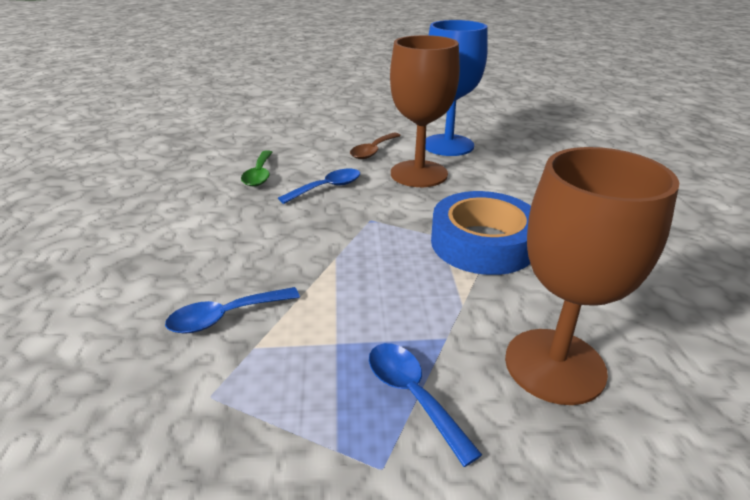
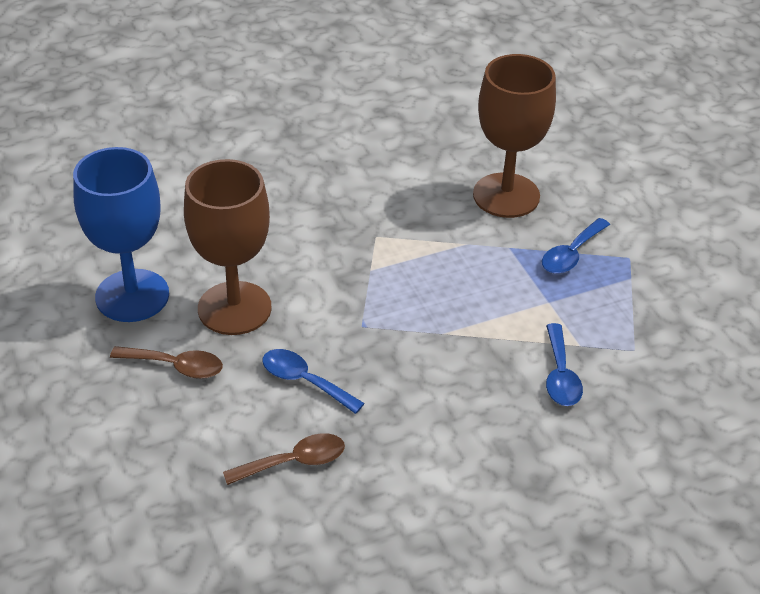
camera: 110 degrees left, 10 degrees up
blue spoon [165,287,300,334] -> blue spoon turned 45 degrees clockwise [546,323,583,406]
green spoon [241,150,273,186] -> brown spoon [223,433,345,485]
blue tape [431,191,531,275] -> none

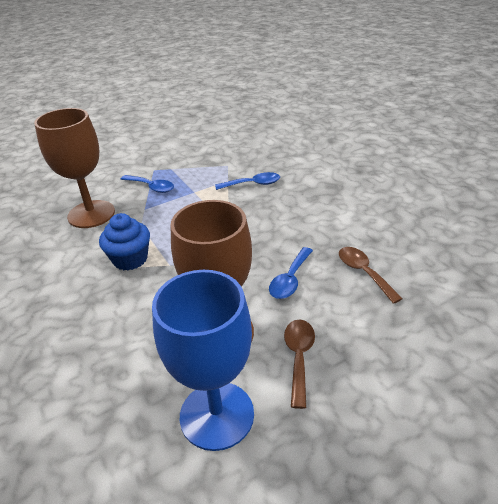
camera: 95 degrees left, 5 degrees down
none -> blue cupcake [99,213,150,270]

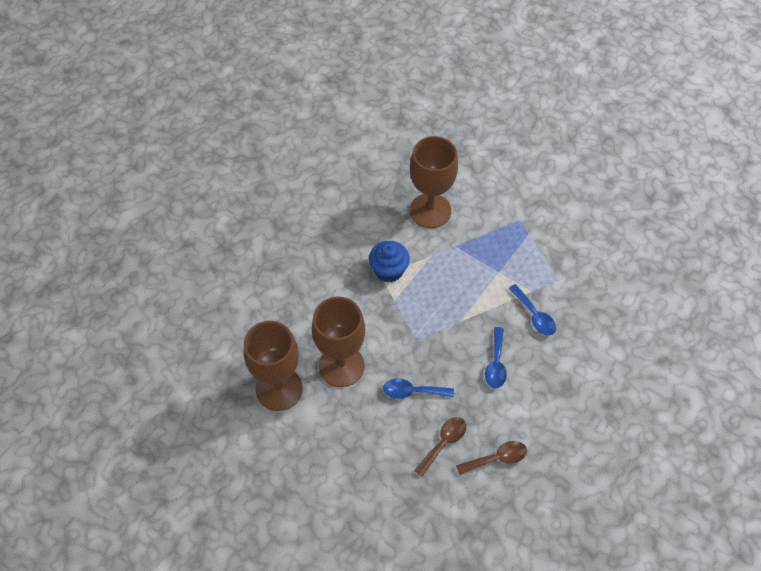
camera: 65 degrees right, 20 degrees up
blue spoon [121,175,174,193] -> blue spoon moved to [485,327,507,388]
blue goblet [152,270,254,451] -> brown goblet [243,321,303,411]
brown spoon [284,320,315,409] -> brown spoon moved to [456,441,527,475]

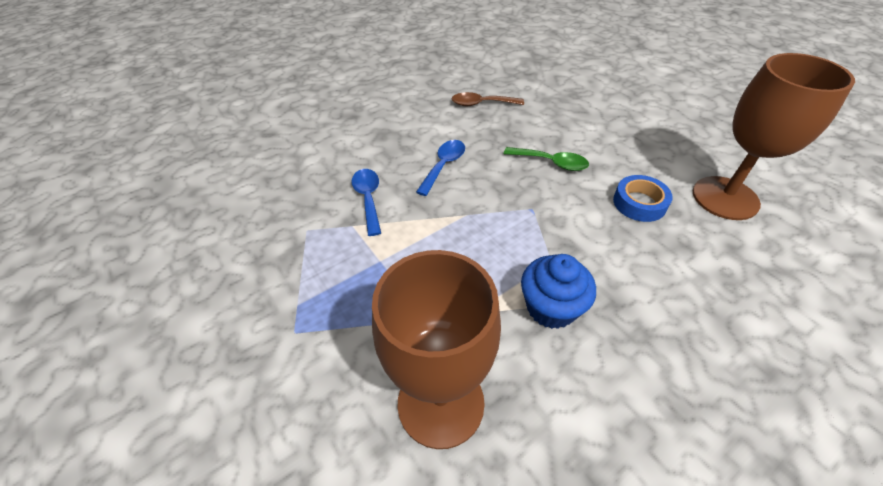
camera: 160 degrees left, 10 degrees down
brown goblet [312,297,365,387] -> blue tape [613,175,673,222]
blue spoon [383,378,454,399] -> green spoon [504,147,589,171]
brown spoon [414,417,466,477] -> none

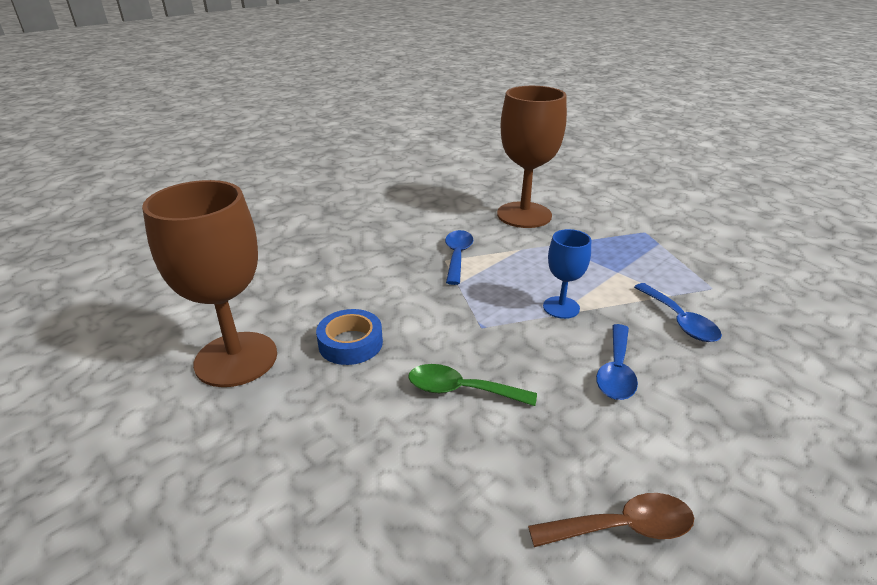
camera: 170 degrees right, 15 degrees down
blue cupcake [521,254,596,329] -> blue spoon [445,230,473,285]
none -> blue goblet [543,229,591,319]

